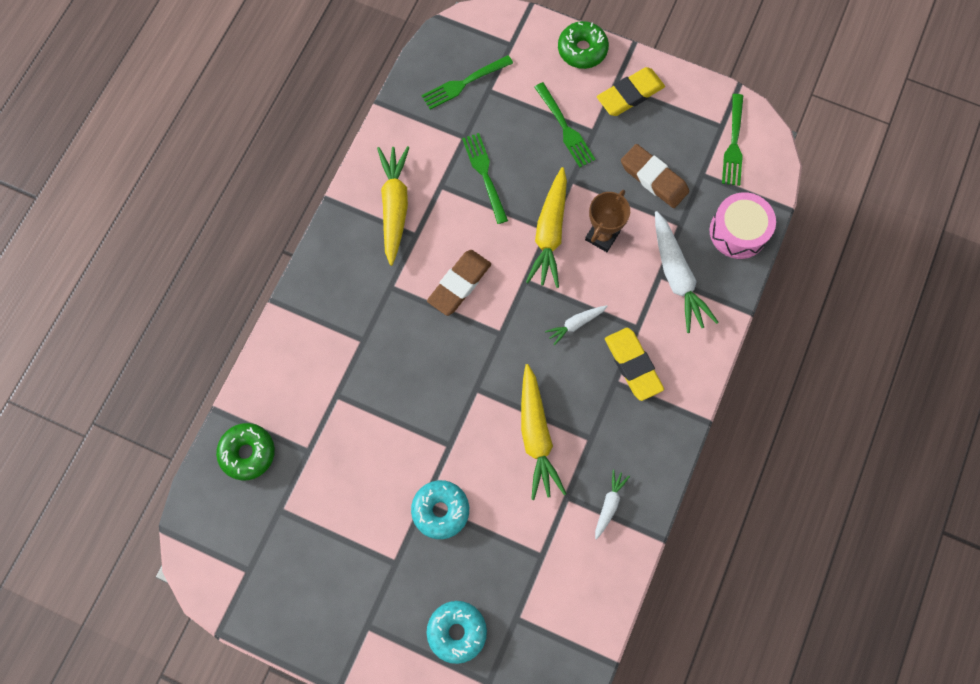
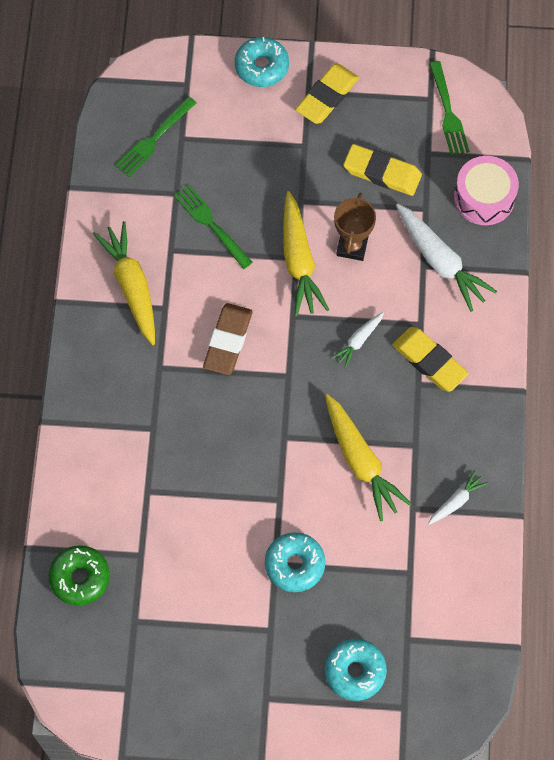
camera: 20 degrees left, 5 degrees down
green fork [534,82,595,167] -> none
green donut [558,21,609,69] -> turquoise donut [235,37,289,87]
white carrot [595,470,630,540] -> white carrot turned 45 degrees clockwise [428,470,488,525]
brown eraser [621,144,689,208] -> yellow eraser [343,144,422,196]

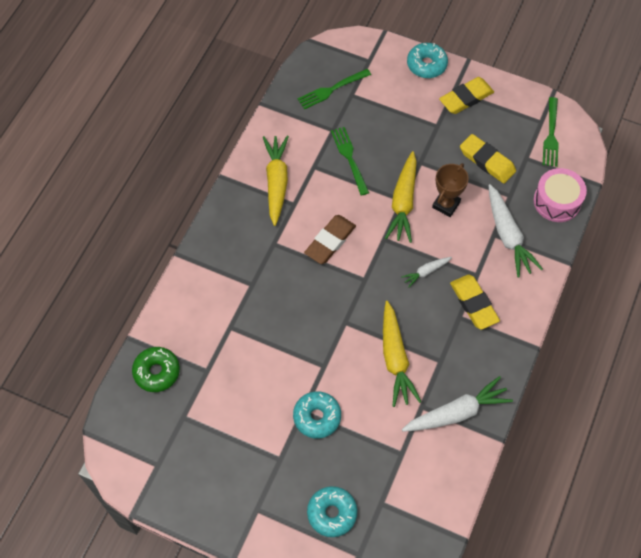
camera: 20 degrees right, 5 degrees down
white carrot [428,470,488,525] -> white carrot [402,376,513,432], size x1.94

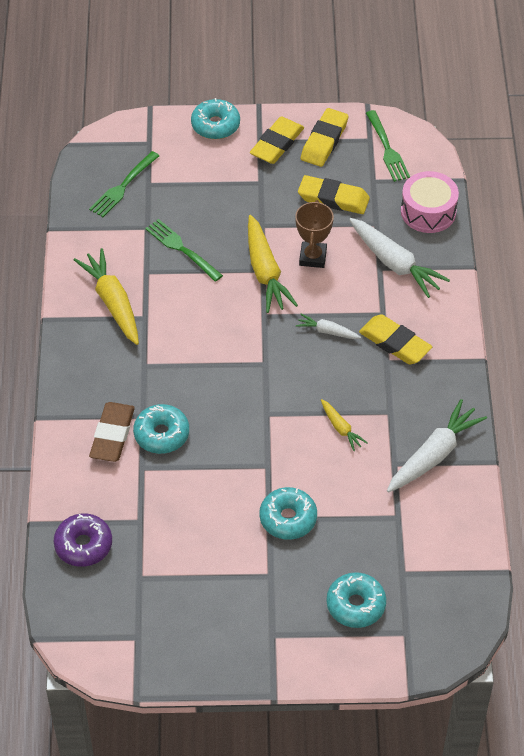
camera: 25 degrees left, 10 degrees down
green donut [132,347,180,392] -> purple donut [53,513,112,567]
brown eraser [304,215,356,264] -> brown eraser moved to [89,402,135,462]
yellow carrot [383,301,421,407] -> yellow carrot [321,399,368,451], size x0.52
white carrot [401,257,452,288] -> white carrot turned 75 degrees clockwise [296,314,361,339]
none -> turquoise donut [133,404,189,454]
none -> yellow eraser [301,108,348,167]

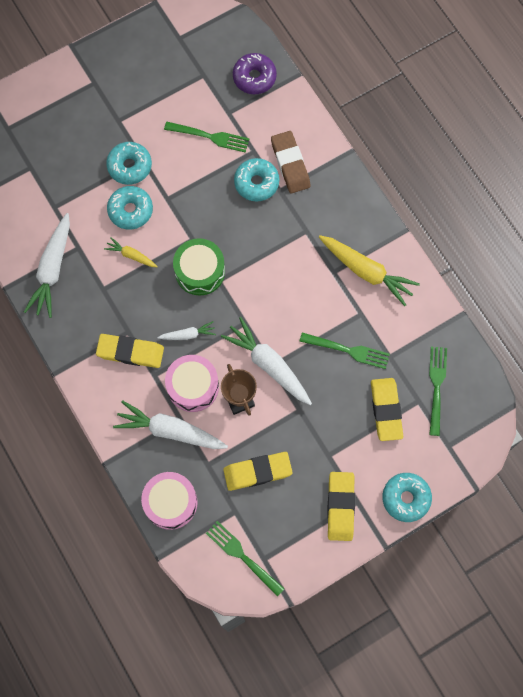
camera: 150 degrees right, 20 degrees up
yellow carrot [248,215,298,313] -> white carrot [221,317,312,405]
yellow eraser [301,108,348,167] -> yellow eraser moved to [371,378,403,441]
turquoise donut [326,572,386,628] -> turquoise donut moved to [107,186,153,230]
none -> green fork [164,122,249,153]
none -> pink drum [165,355,219,412]
none -> green drum [173,238,225,296]

